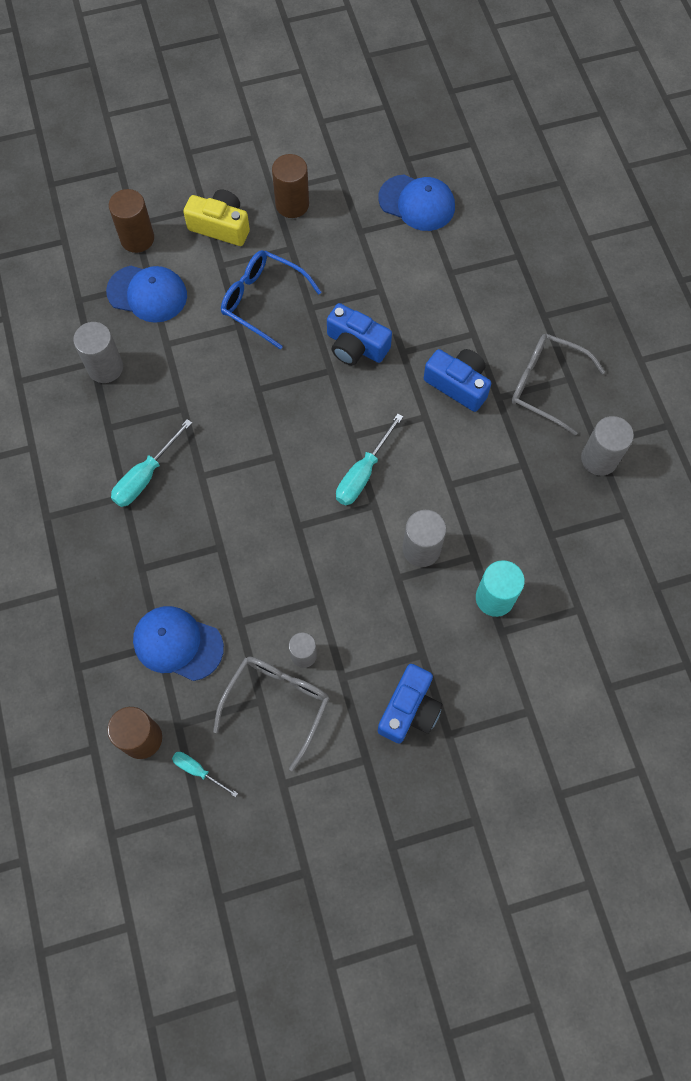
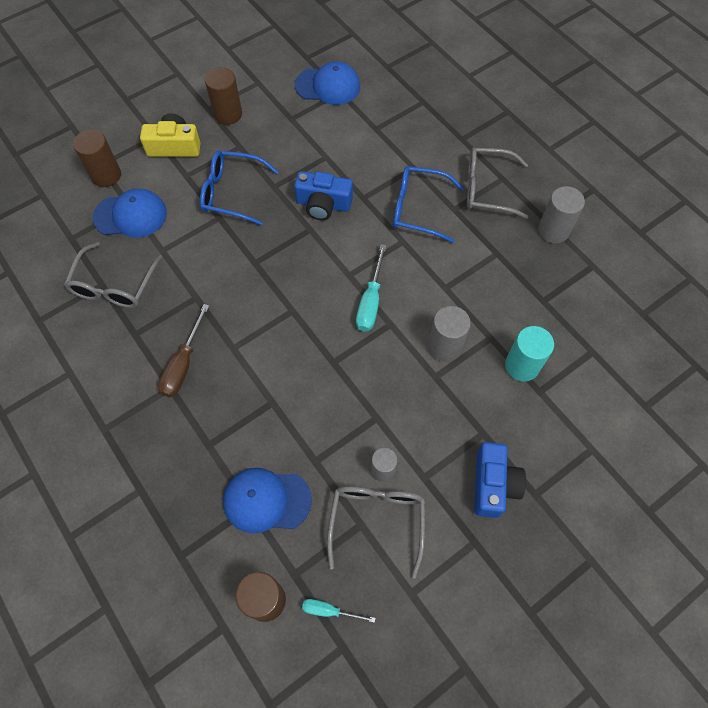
camera: 20 degrees left, 5 degrees down
grey cylinder [73,322,123,383] -> grey glasses [64,242,162,308]
turquoise screwdriver [111,419,192,507] -> brown screwdriver [158,304,209,397]
blue camera [424,349,491,412] -> blue glasses [393,166,464,243]

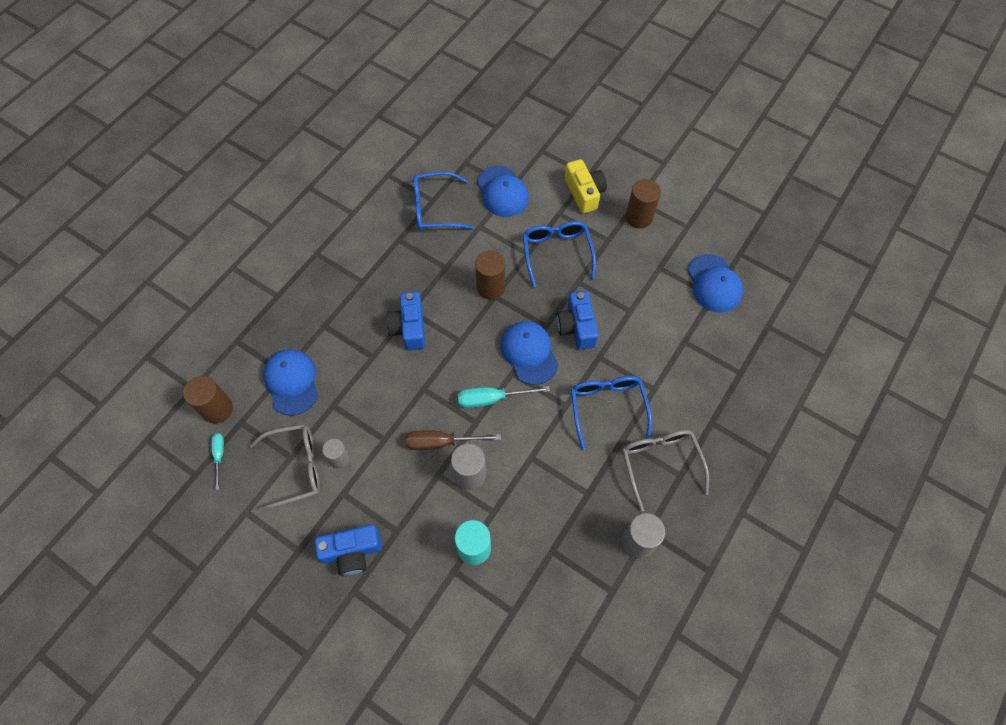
camera: 70 degrees right, 0 degrees up
grey glasses [64,242,162,308] -> blue glasses [413,172,474,231]
brown cylinder [73,130,121,187] -> brown cylinder moved to [475,251,505,300]
brown screwdriver [158,304,209,397] -> brown screwdriver moved to [406,430,501,450]
none -> blue camera [386,292,425,350]
none -> blue cap [501,321,558,385]

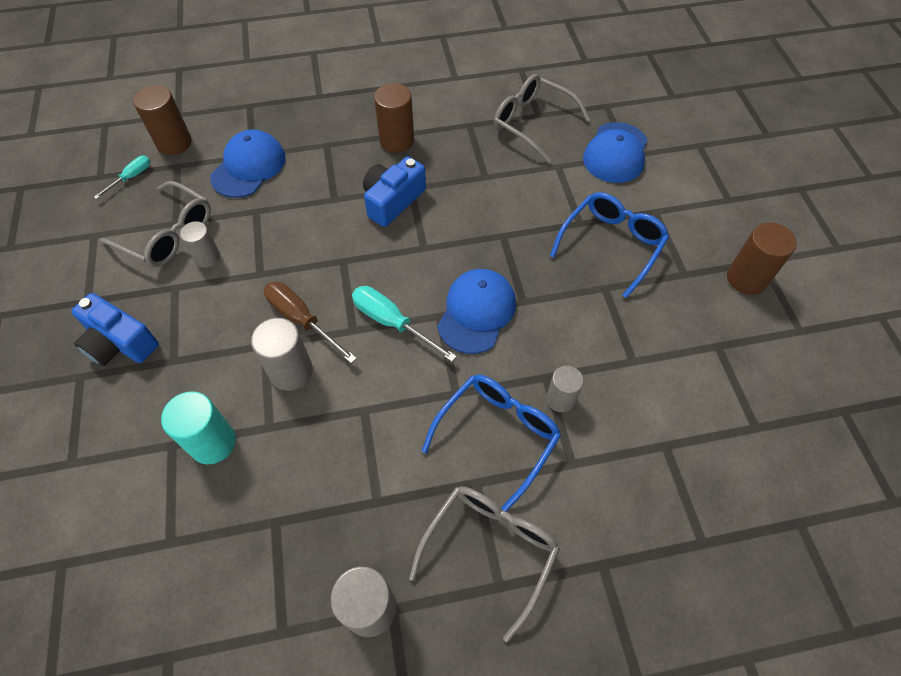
camera: 45 degrees right, 5 degrees down
blue glasses [413,172,474,231] -> grey glasses [494,74,590,163]
brown cylinder [475,251,505,300] -> brown cylinder moved to [374,83,414,153]
blue camera [556,291,599,350] -> none
yellow camera [565,159,607,213] -> none
blue cap [688,254,743,313] -> none
none -> grey cylinder [546,366,584,412]

